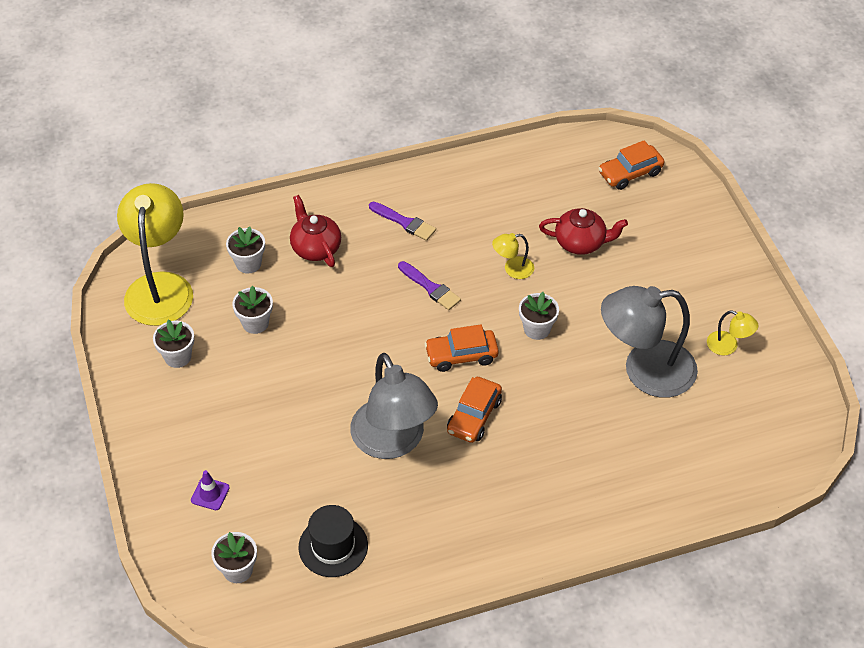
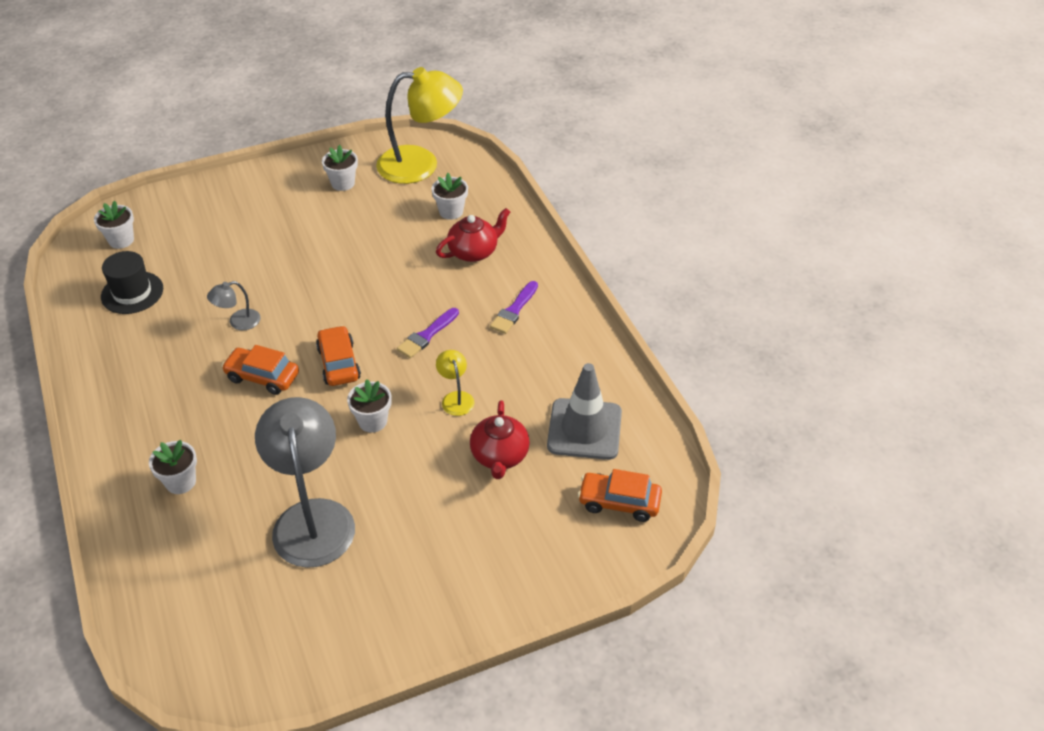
camera: 85 degrees right, 5 degrees down
purple traffic cone [191,470,230,510] -> none
white flower pot [232,286,273,334] -> white flower pot moved to [149,440,197,494]
grey lamp [350,353,438,459] -> grey lamp [207,281,260,330], size x0.44
orange car [598,140,665,190] -> orange car turned 45 degrees counterclockwise [578,469,662,522]
yellow lamp [707,310,758,356] -> none
none -> grey traffic cone [547,363,622,460]

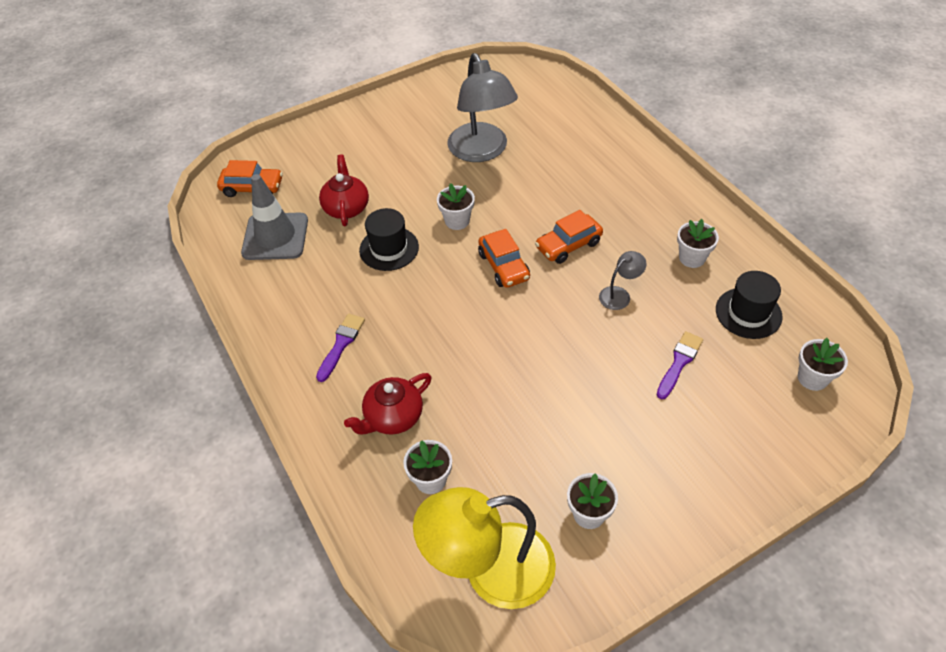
camera: 175 degrees right, 5 degrees up
white flower pot [149,440,197,494] -> white flower pot moved to [677,219,719,268]
orange car [222,345,299,395] -> orange car turned 135 degrees clockwise [535,210,603,264]
purple brush [397,308,459,358] -> purple brush moved to [657,331,703,399]
yellow lamp [436,350,475,416] -> black hat [359,208,419,271]

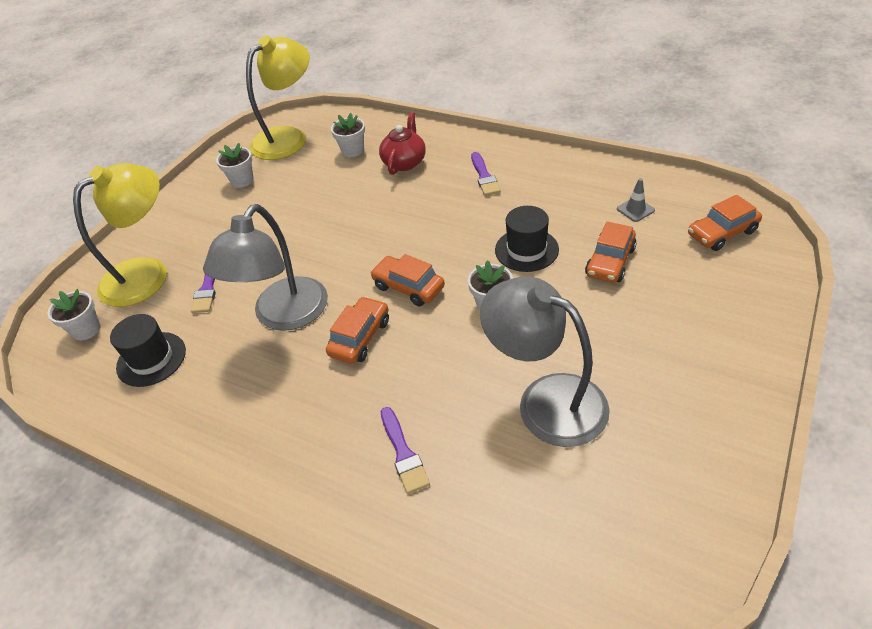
camera: 150 degrees right, 5 degrees down
grey traffic cone [241,174,308,260] -> grey traffic cone [617,178,655,222], size x0.45
red teapot [319,155,369,226] -> orange car [585,221,637,283]
grey lamp [599,251,646,310] -> grey lamp [203,204,328,331], size x2.29
white flower pot [677,219,719,268] -> none
none -> yellow lamp [73,163,167,307]
none -> purple brush [381,407,430,494]

